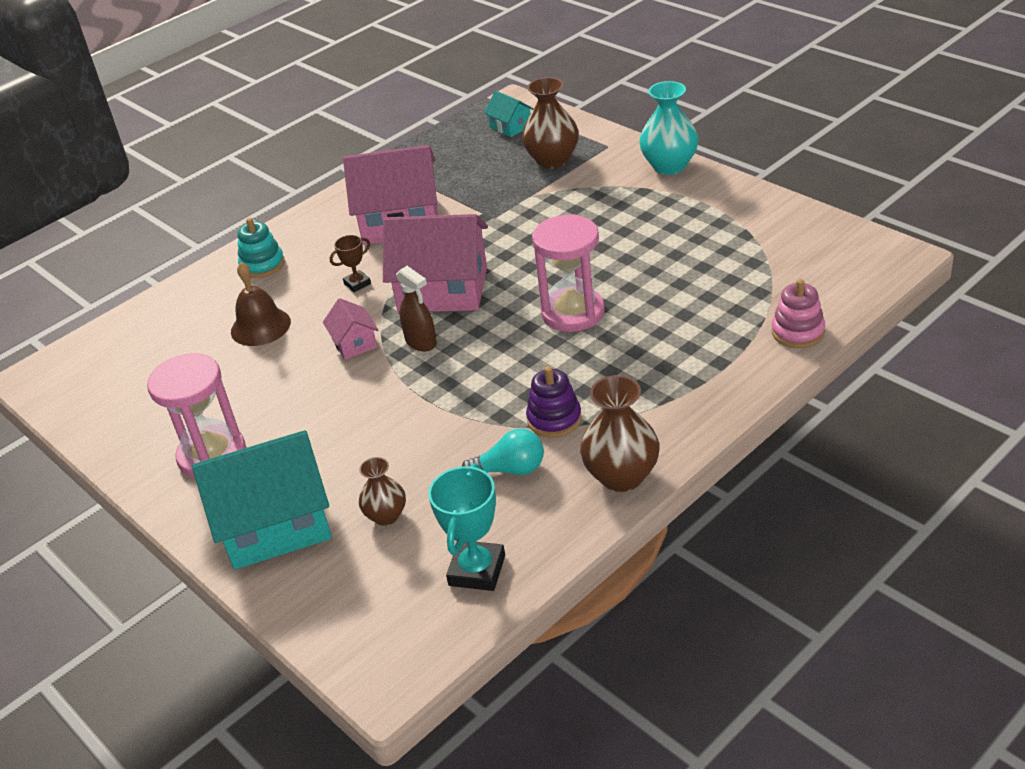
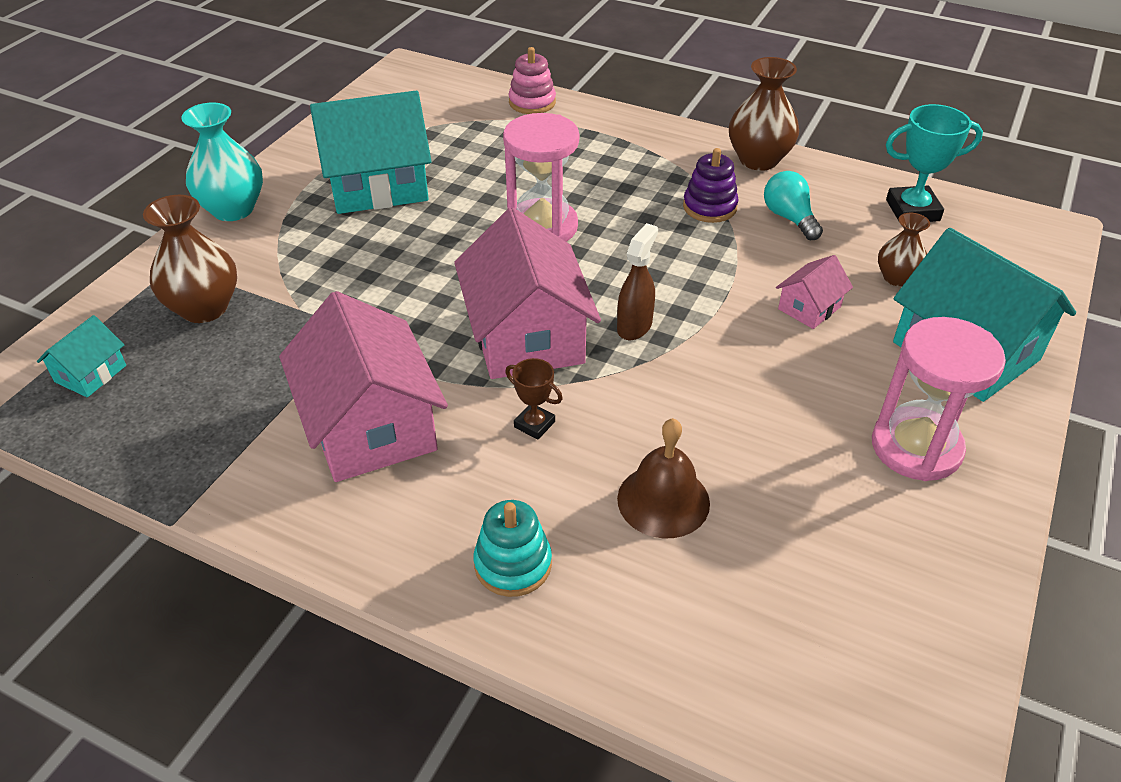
camera: 115 degrees left, 5 degrees up
pink house [323,298,379,360] -> pink house moved to [776,255,853,329]
none -> turquoise house [310,91,432,214]

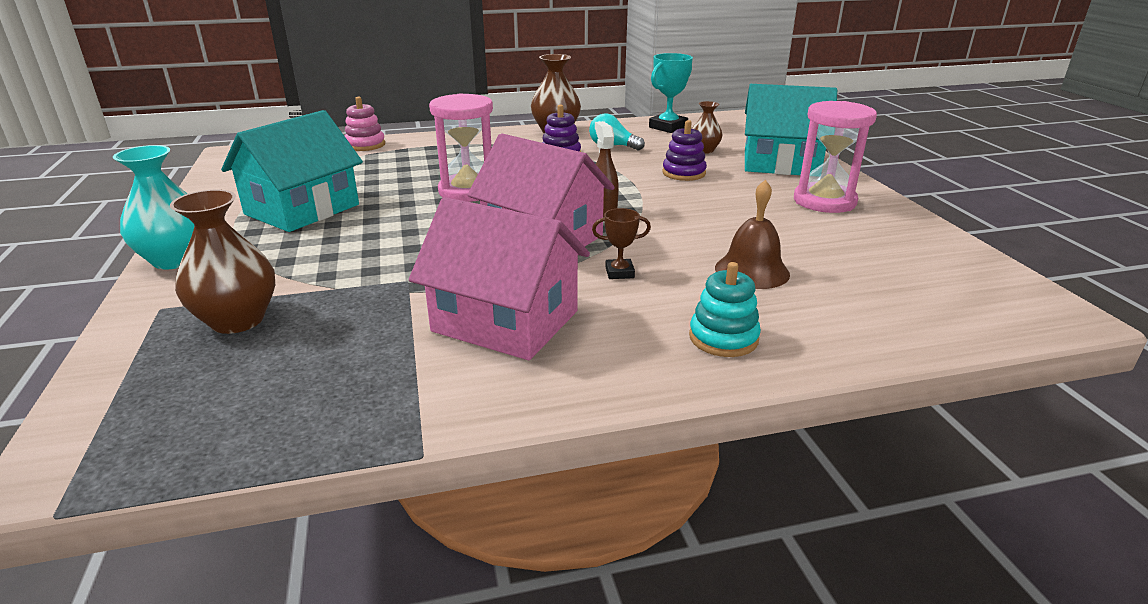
camera: 40 degrees left, 15 degrees down
turquoise house [37,315,126,397] -> none
pink house [776,255,853,329] -> purple stacking toy [662,120,707,181]

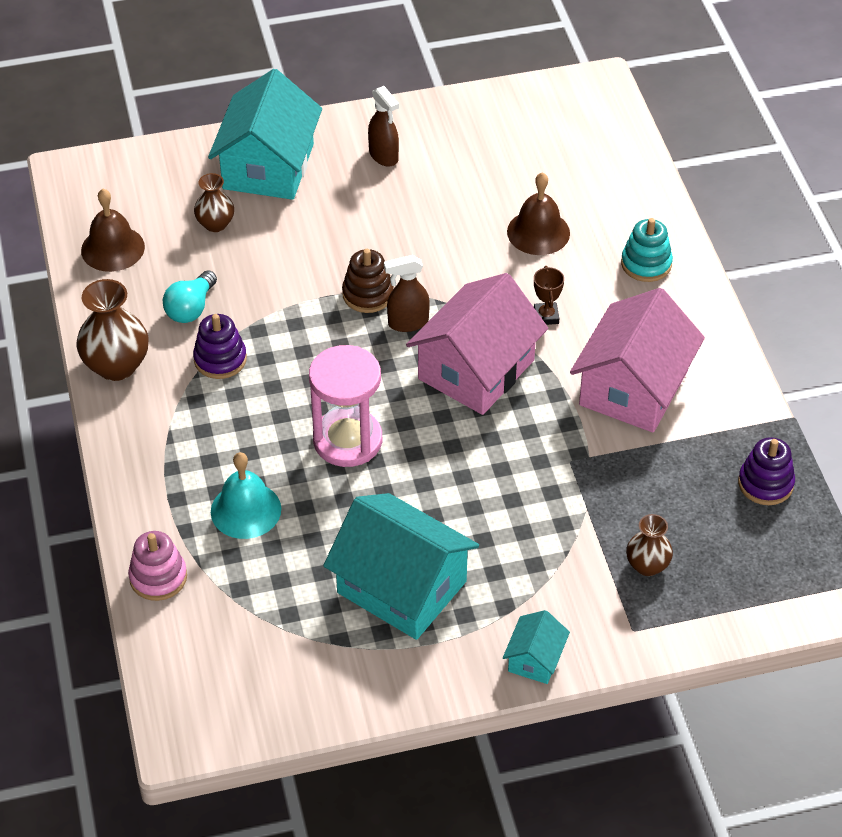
camera: 90 degrees left, 20 degrees up
turquoise vase [113,145,194,269] -> turquoise house [503,610,570,684]
brown vase [170,189,275,334] -> brown vase [626,514,673,576], size x0.60
turquoise trophy [649,53,693,133] -> brown bell [81,189,145,272]
purple stacking toy [662,120,707,181] -> purple stacking toy moved to [738,437,795,505]
pink hourglass [794,101,877,213] -> brown spray bottle [368,86,399,167]
none -> turquoise bell [211,452,281,539]
none -> brown stacking toy [342,249,394,313]

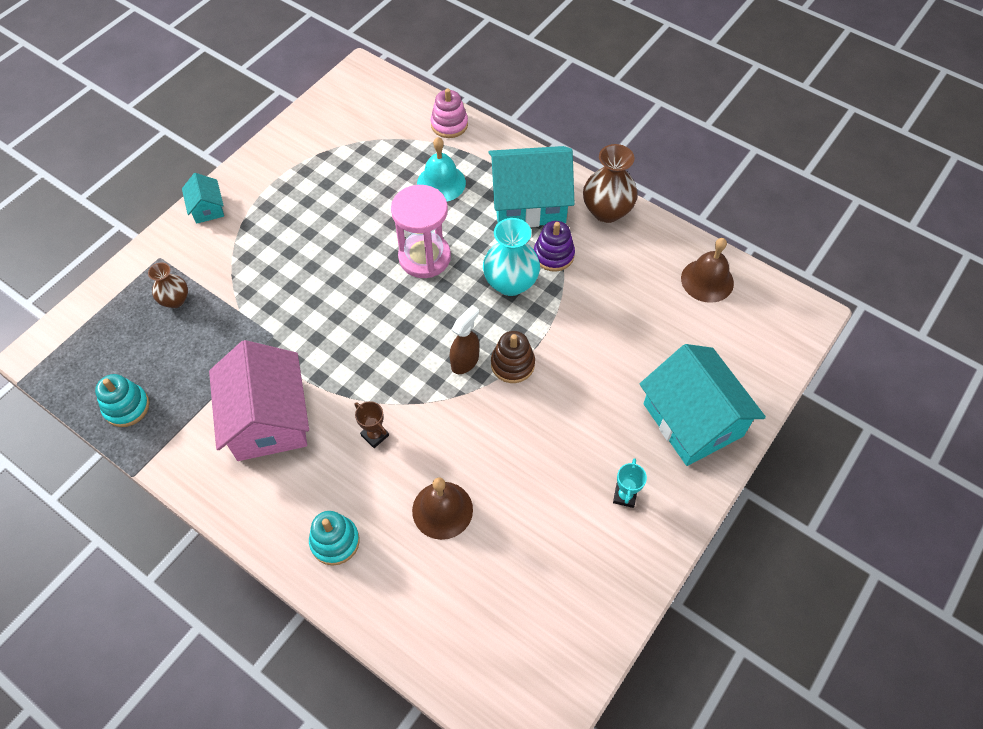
camera: 140 degrees right, 10 degrees up
turquoise light bulb [163,270,217,323] -> none
brown vase [194,173,234,232] -> none
turquoise house [323,493,479,640] -> turquoise house moved to [488,146,575,227]
brown spray bottle [368,86,399,167] -> turquoise trophy [613,458,647,508]
pink house [406,273,548,415] -> none
purple stacking toy [738,437,795,505] -> turquoise stacking toy [95,374,149,427]
none -> turquoise vase [483,218,540,296]

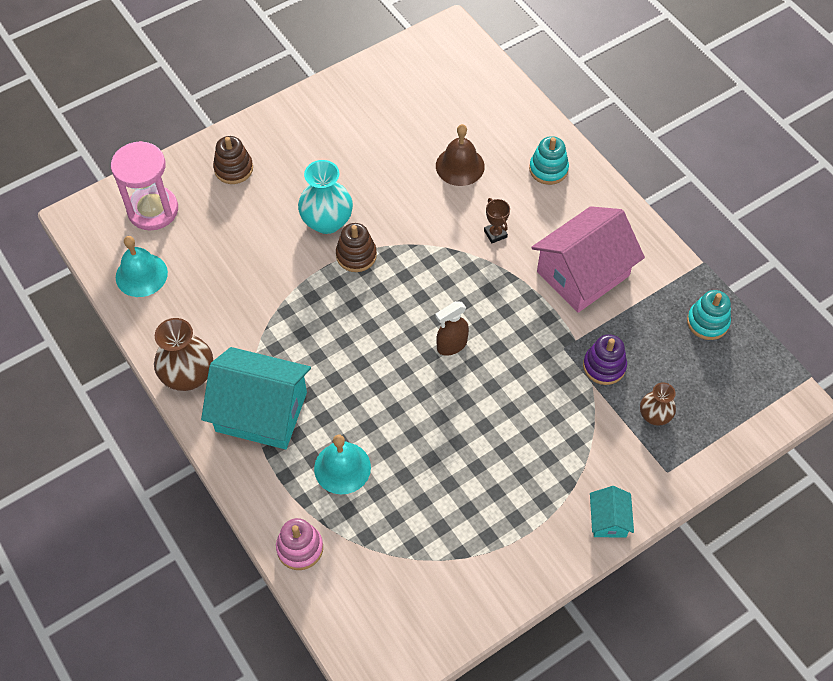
camera: 160 degrees left, 0 degrees up
pink house [209,340,309,461] -> pink house turned 45 degrees clockwise [531,206,645,313]
pink hourglass [391,185,451,278] -> pink hourglass moved to [111,141,178,230]
brown spray bottle [450,305,479,374] -> brown spray bottle moved to [435,301,469,356]
turquoise vase [483,218,540,296] -> turquoise vase moved to [298,160,353,234]
purple stacking toy [534,221,575,272] -> purple stacking toy moved to [583,334,627,385]
turquoise trophy [613,458,647,508] -> none
turquoise house [640,344,766,466] -> brown stacking toy [213,136,253,184]
brown bell [681,238,734,303] -> turquoise bell [116,236,168,297]

